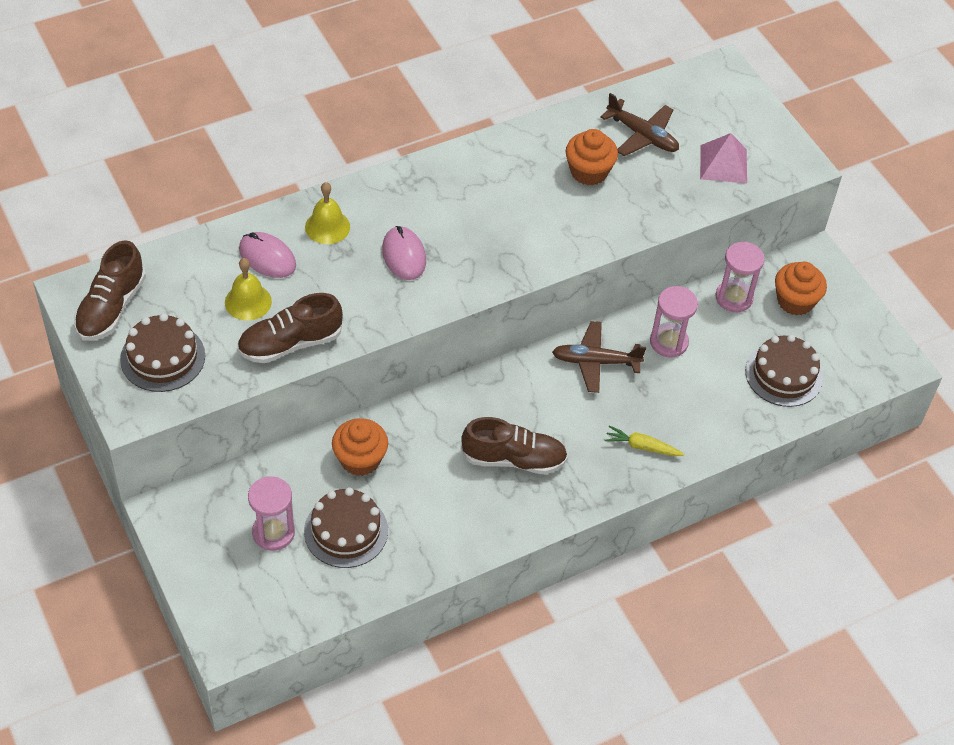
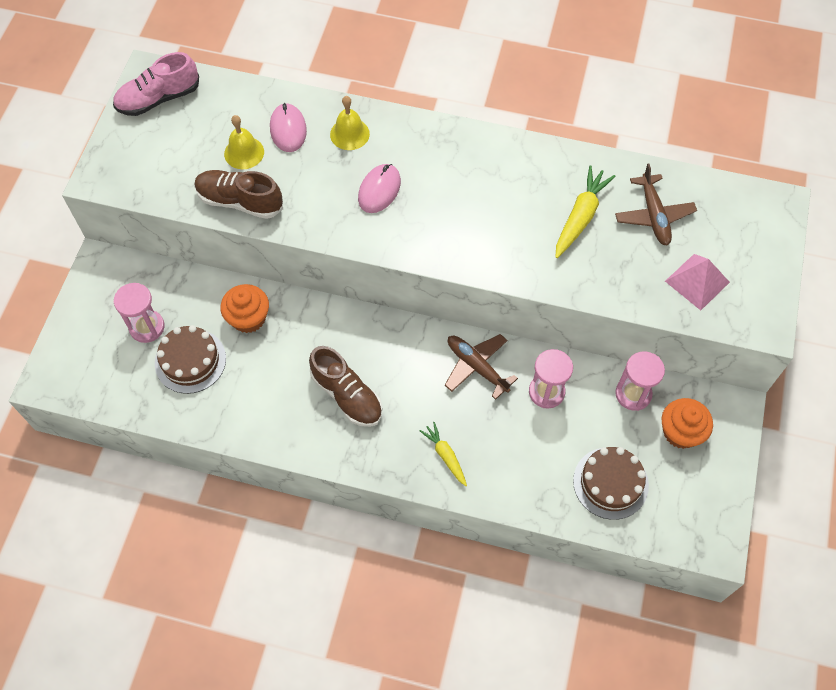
camera: 45 degrees right, 10 degrees up
brown shoe [74,240,146,341] -> pink shoe [113,52,199,116]
brown cake [120,313,205,392] -> none
orange cupcake [566,129,618,186] -> yellow carrot [555,165,616,258]

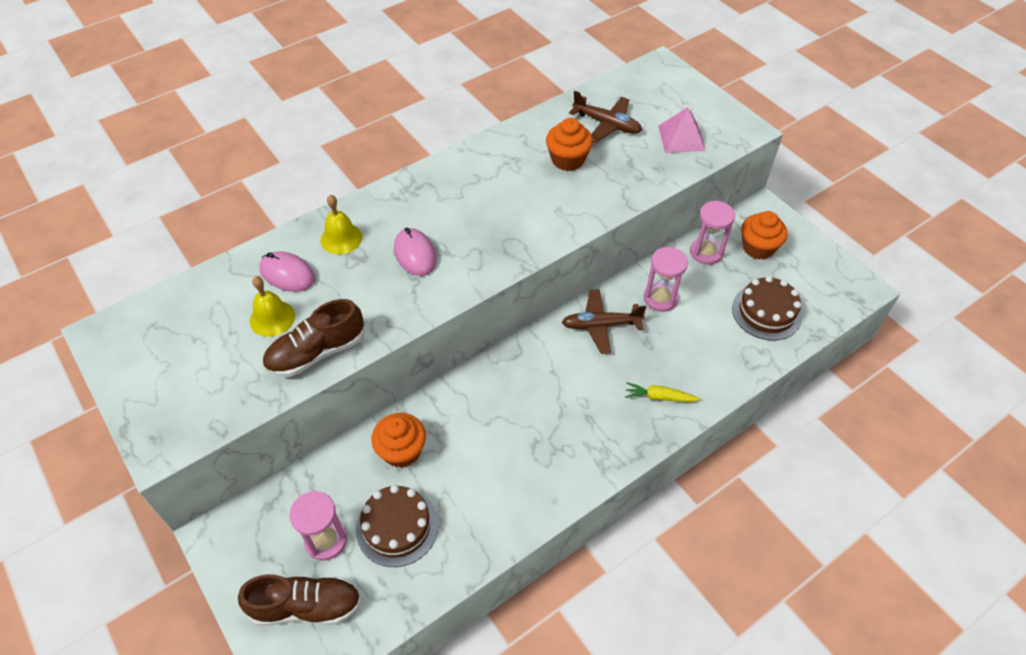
camera: 50 degrees left, 10 degrees down
pink shoe [113,52,199,116] -> none
brown shoe [309,346,382,427] -> brown shoe moved to [238,574,361,626]
yellow carrot [555,165,616,258] -> orange cupcake [546,118,593,171]

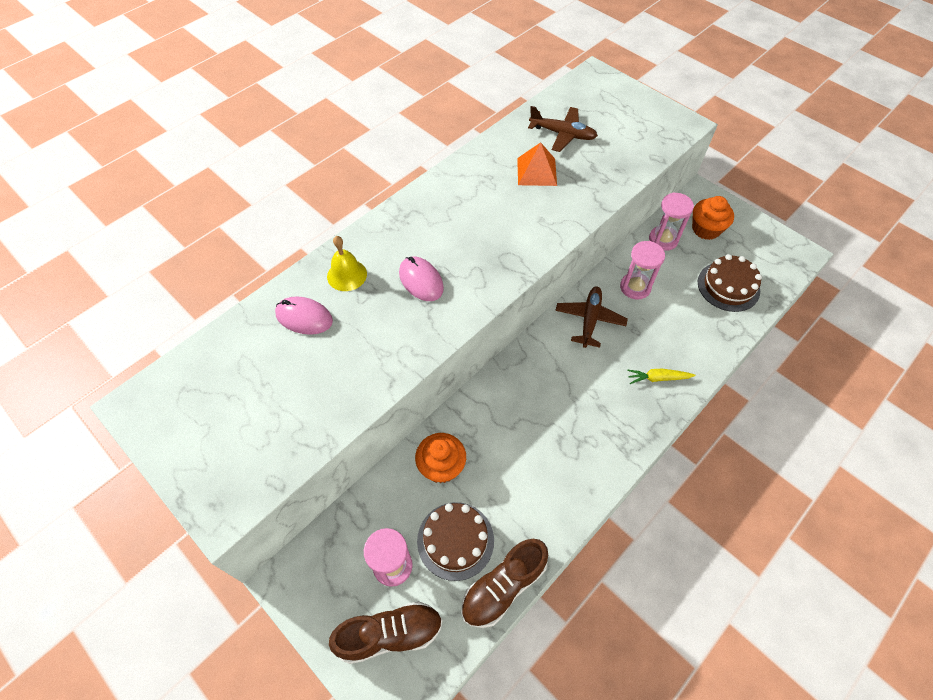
camera: 10 degrees left, 5 degrees up
yellow bell [250,276,295,337] -> none
brown shoe [262,299,364,377] -> brown shoe moved to [461,539,548,628]
orange cupcake [546,118,593,171] -> orange pyramid [517,142,557,186]
brown plane [562,289,646,354] -> brown plane turned 120 degrees clockwise [555,286,628,348]
pink pyramid [658,107,706,153] -> none

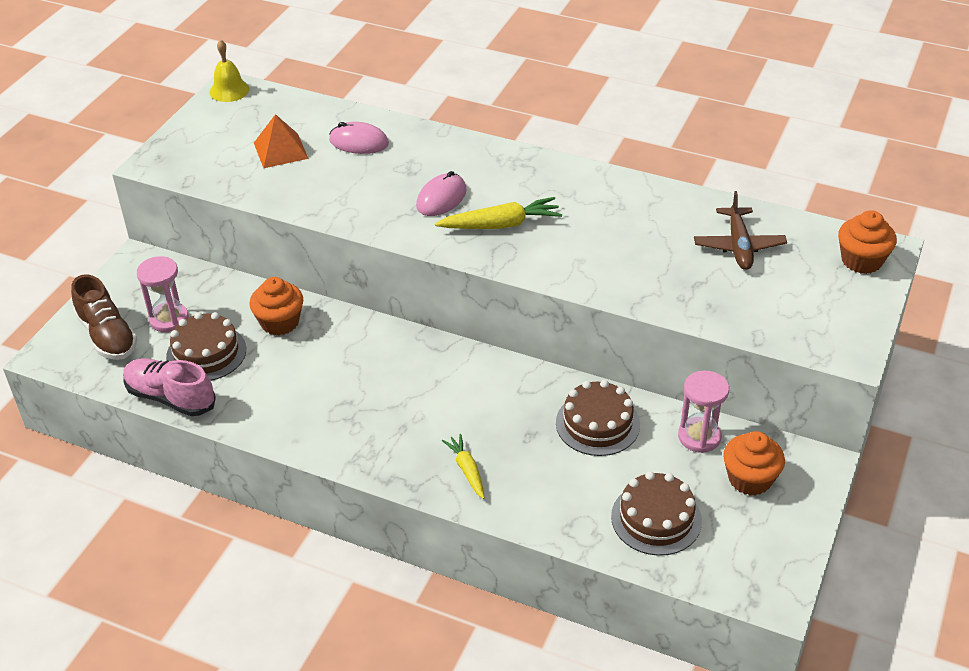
camera: 70 degrees right, 15 degrees down
pink mouse [275,297,333,335] -> pink mouse turned 75 degrees counterclockwise [329,122,389,154]
yellow bell [327,236,367,291] -> yellow bell moved to [209,39,249,102]
brown shoe [461,539,548,628] -> pink shoe [123,358,216,416]
orange pyramid [517,142,557,186] -> orange pyramid moved to [254,114,309,168]
brown plane [555,286,628,348] -> none
pink hourglass [620,241,665,300] -> brown cake [556,380,640,456]
none -> yellow carrot [435,197,562,229]
none -> orange cupcake [838,210,897,274]

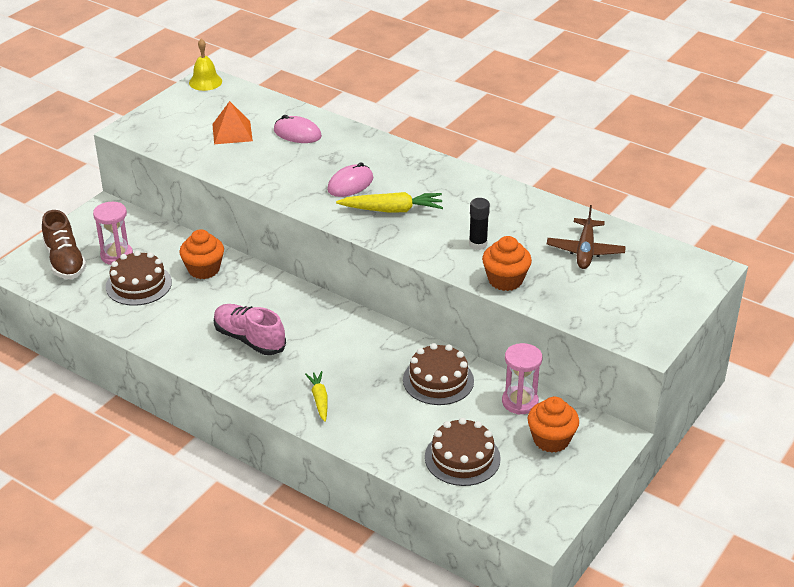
camera: 10 degrees right, 5 degrees down
pink shoe [123,358,216,416] -> pink shoe moved to [214,304,286,355]
orange cupcake [838,210,897,274] -> orange cupcake moved to [482,236,532,291]
none -> black glue stick [469,198,490,250]

